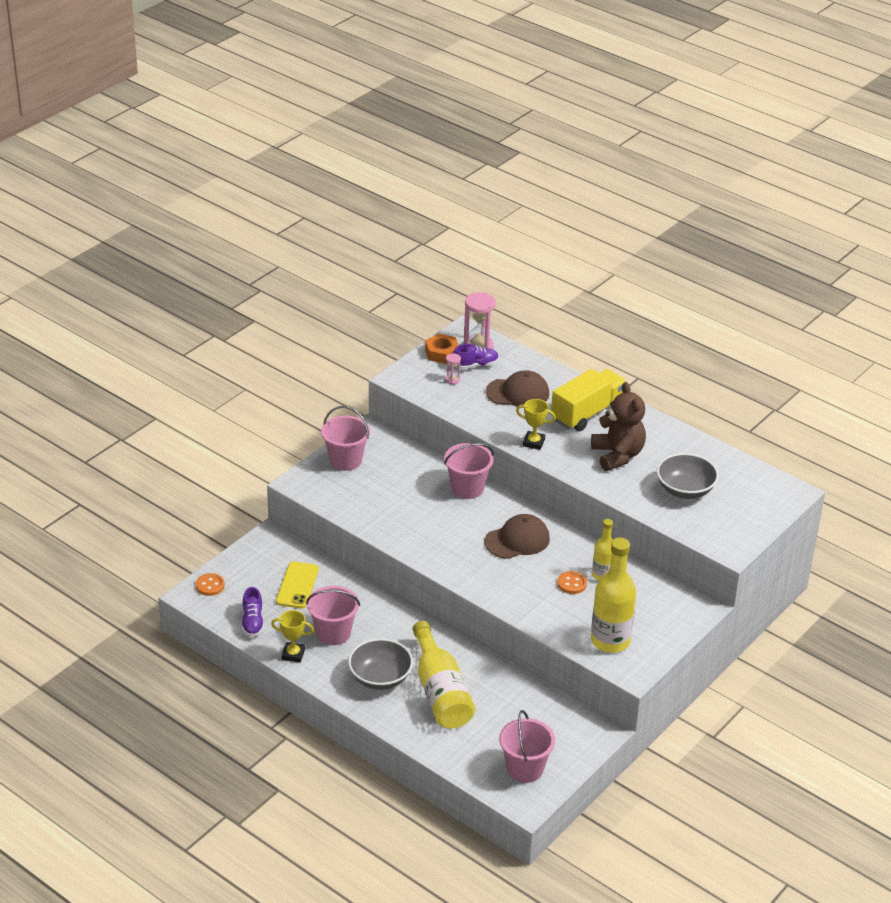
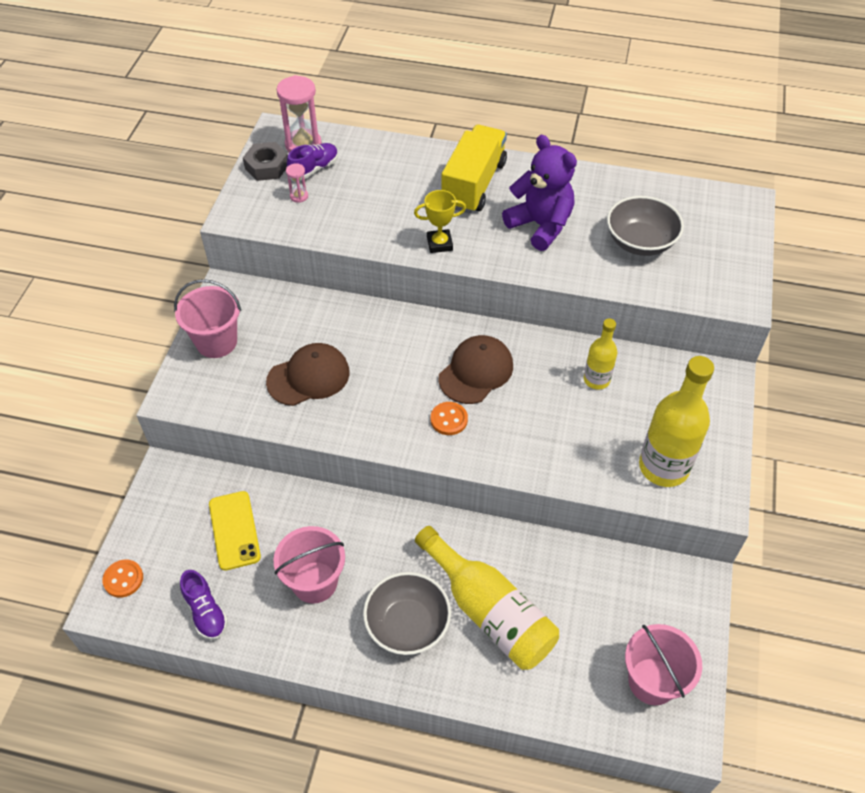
camera: 25 degrees left, 15 degrees up
yellow trophy [271,610,314,663] -> none
orange nut [425,334,459,364] -> grey nut [243,142,288,181]
pink bucket [444,443,494,499] -> none
brown cap [486,370,549,408] -> brown cap moved to [266,343,350,406]
orange button [557,571,587,594] -> orange button moved to [431,402,468,435]
brown teddy bear [591,382,646,471] -> purple teddy bear [502,135,577,251]

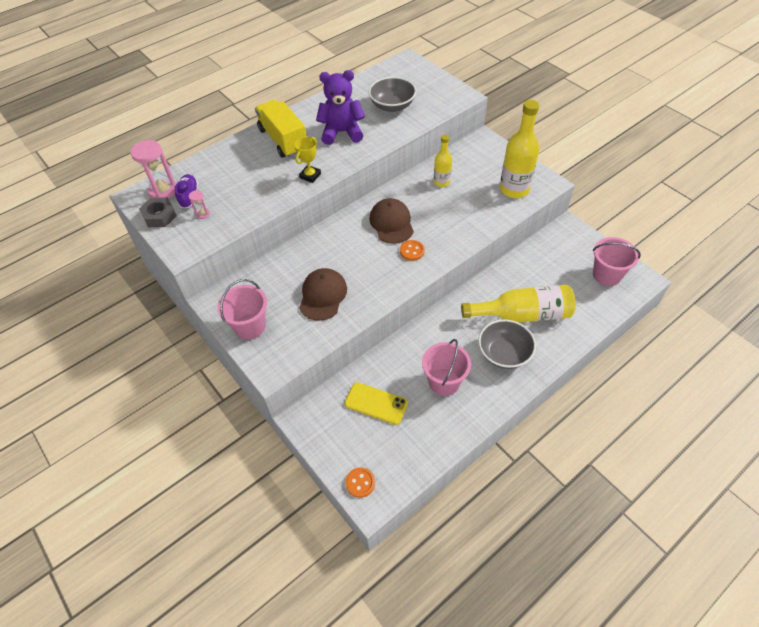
camera: 50 degrees left, 0 degrees up
purple shoe [180,570,228,640] -> none

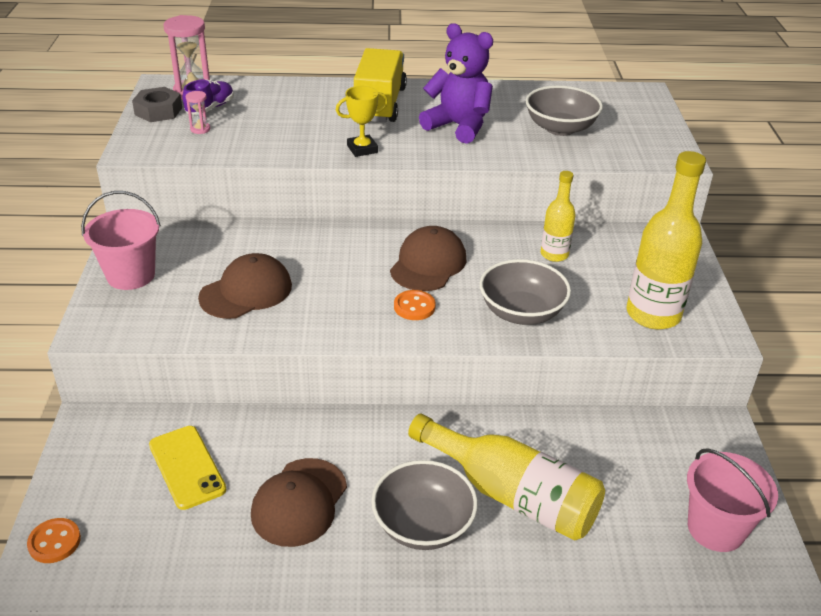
camera: 35 degrees right, 15 degrees down
pink bucket [422,339,471,396] -> brown cap [251,458,347,547]
none -> grey bowl [480,259,571,325]

